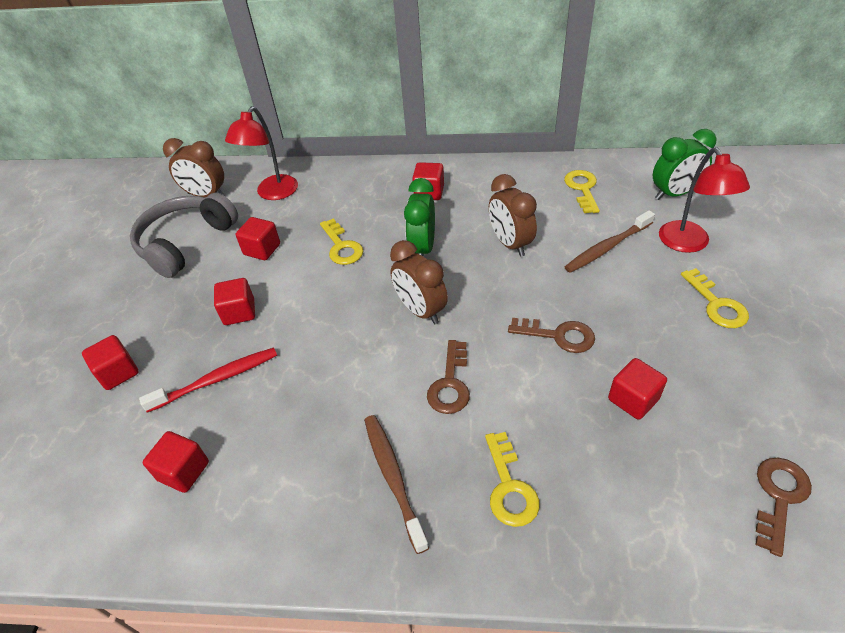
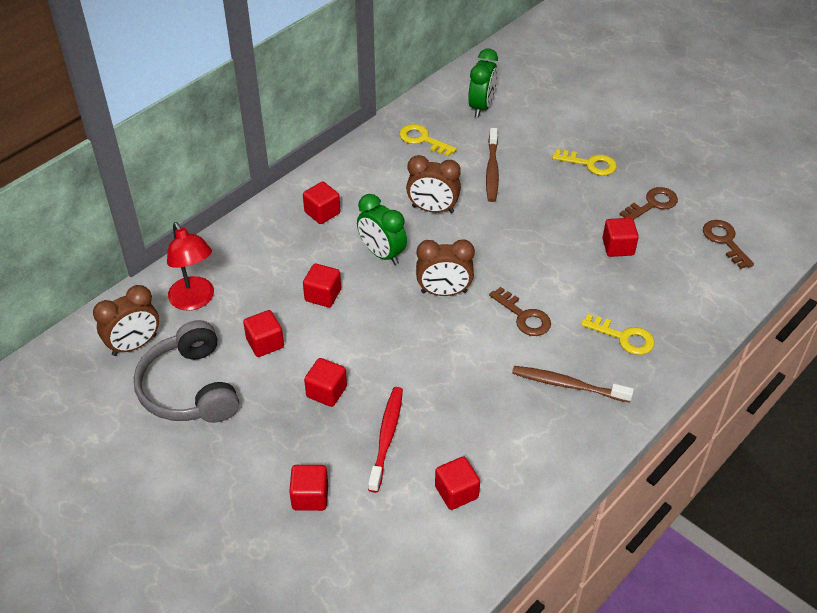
camera: 55 degrees left, 0 degrees up
yellow key [320,218,363,265] -> red cube [303,264,341,307]
brown key [508,318,595,353] -> brown key moved to [619,187,678,220]
red lamp [659,147,750,253] -> none

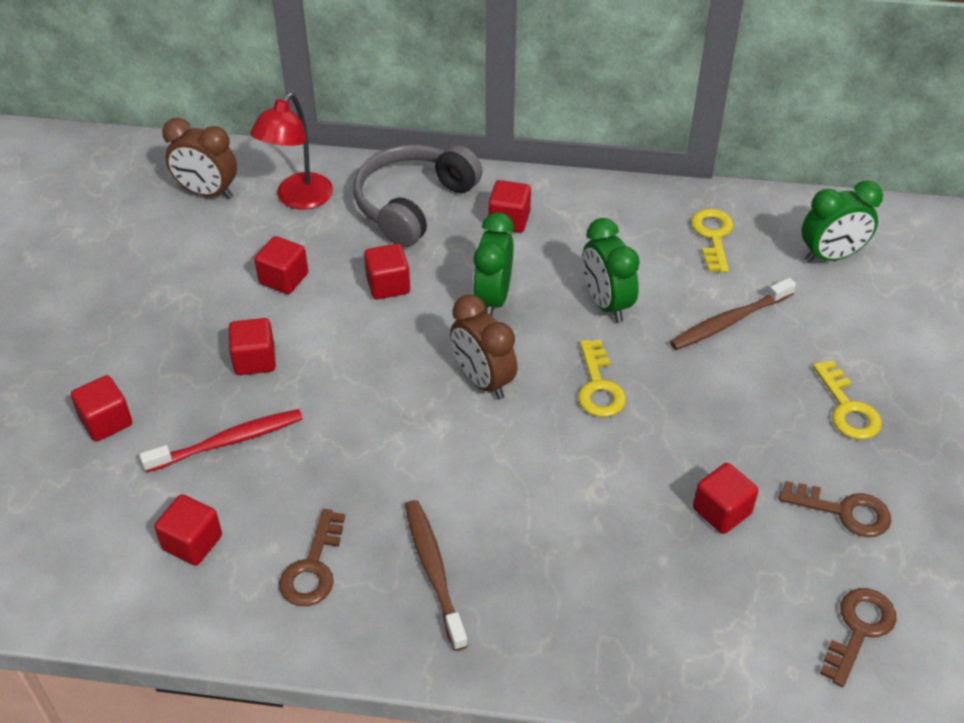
camera: 55 degrees right, 0 degrees up
grey headphones [134,320,239,423] -> grey headphones moved to [354,144,482,247]
brown clock [406,155,461,213] -> green clock [583,218,640,323]
brown key [489,287,551,336] -> brown key moved to [279,509,345,606]
yellow key [581,314,655,355] -> yellow key moved to [578,340,626,417]

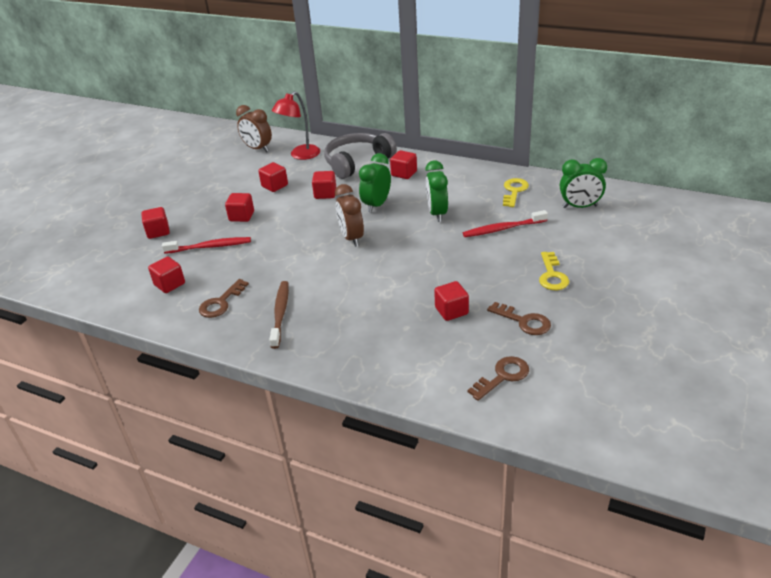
camera: 20 degrees right, 10 degrees down
yellow key [578,340,626,417] -> none
brown toothbrush [670,278,796,350] -> red toothbrush [463,210,548,237]

